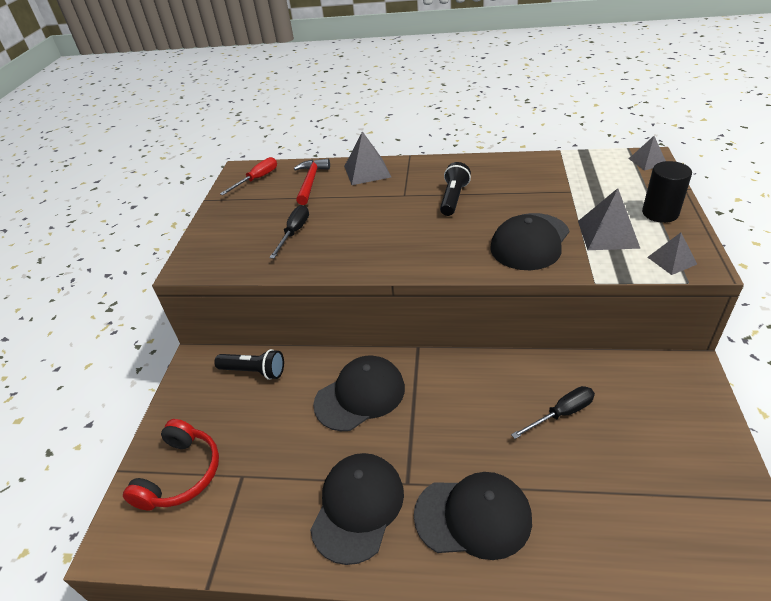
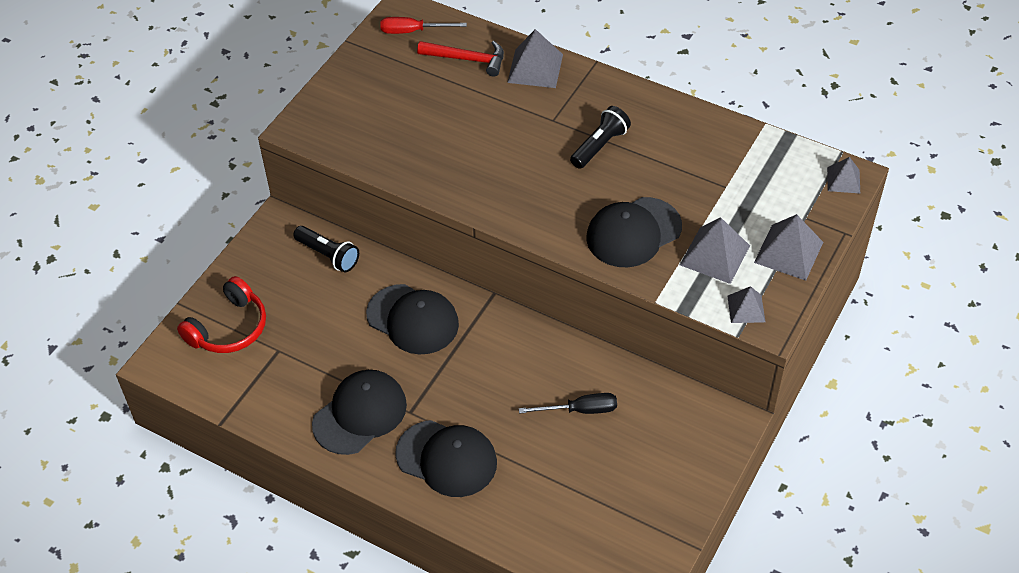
camera: 20 degrees right, 10 degrees up
red screwdriver [220,157,277,195] -> red screwdriver turned 150 degrees counterclockwise [380,17,467,34]
black screwdriver [269,205,309,259] -> none
red hammer [294,159,330,205] -> red hammer turned 75 degrees clockwise [417,41,504,77]
black cap [313,355,405,431] -> black cap turned 45 degrees clockwise [366,284,459,354]
black cylinder [642,161,692,223] -> grey pyramid [754,214,823,281]

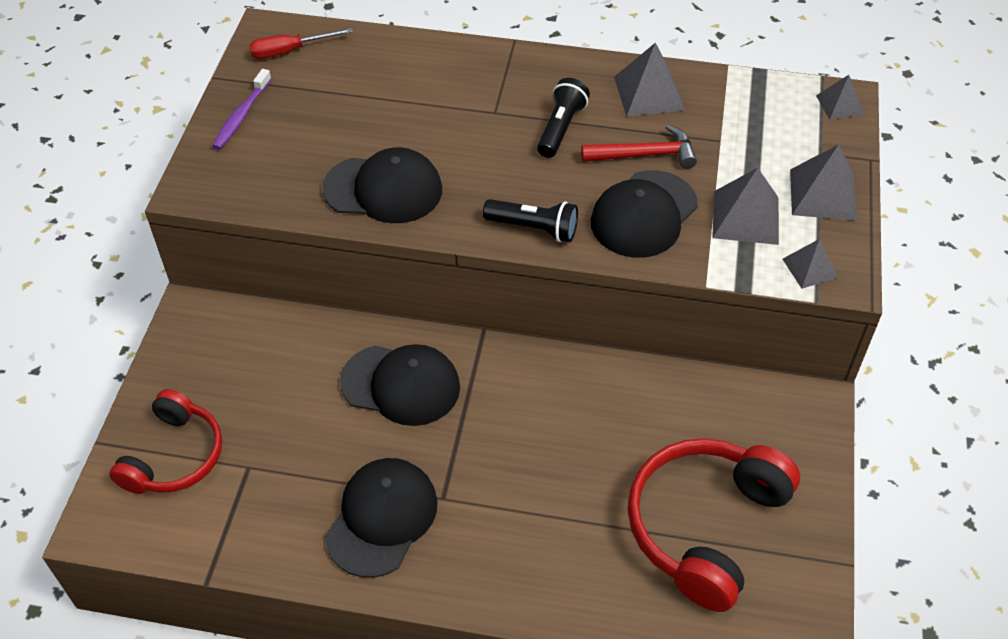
camera: 20 degrees left, 0 degrees up
black flashlight [293,226,359,272] -> black flashlight moved to [483,199,578,242]
black cap [395,420,497,497] -> black cap moved to [322,147,442,223]
red hammer [417,41,504,77] -> red hammer moved to [581,125,697,169]
grey pyramid [507,29,563,88] -> grey pyramid moved to [614,43,685,117]
black screwdriver [519,393,617,414] -> none
none -> purple toothbrush [212,69,271,150]
none -> red headphones [628,438,800,612]

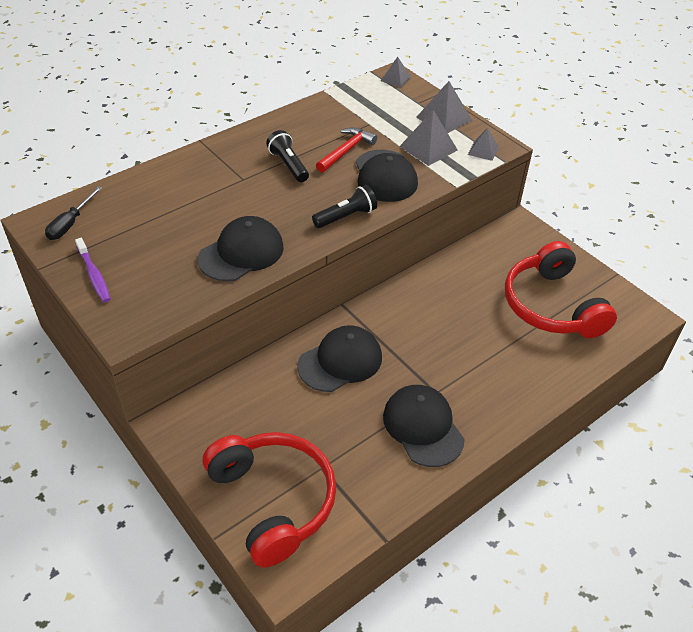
camera: 50 degrees left, 5 degrees down
red headphones [109,389,222,494] -> red headphones [203,432,336,568], size x1.52
red screwdriver [249,28,353,59] -> black screwdriver [45,186,102,240]
grey pyramid [614,43,685,117] -> none

